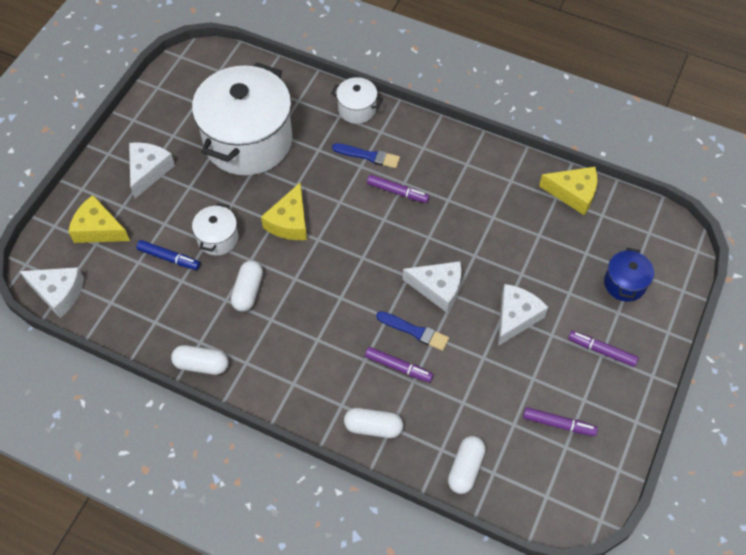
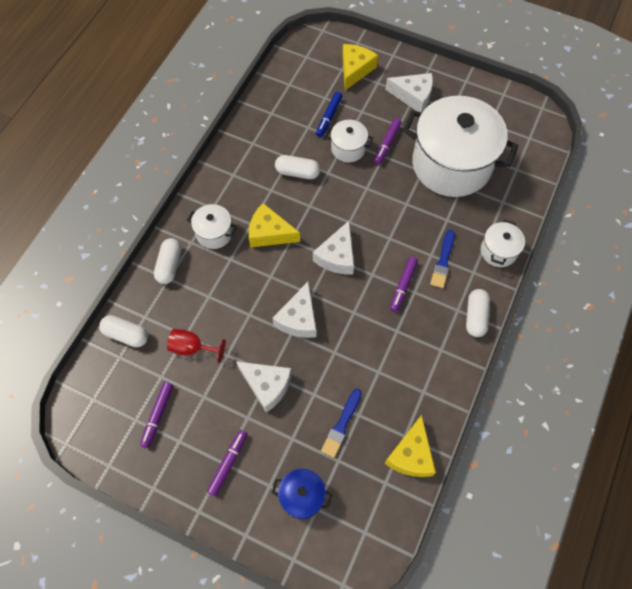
camera: 90 degrees right, 5 degrees up
white cheese [20,267,84,318] -> white cheese moved to [313,221,354,274]
white capsule [171,345,229,375] -> white capsule moved to [466,289,490,337]
yellow cheese [261,183,307,240] -> yellow cheese moved to [249,203,300,248]
purple marker [365,347,433,383] -> purple marker moved to [374,118,402,165]
blue brush [376,311,449,351] -> blue brush moved to [321,389,362,458]
none -> red goblet [167,329,226,363]
none -> white pot [187,204,237,249]

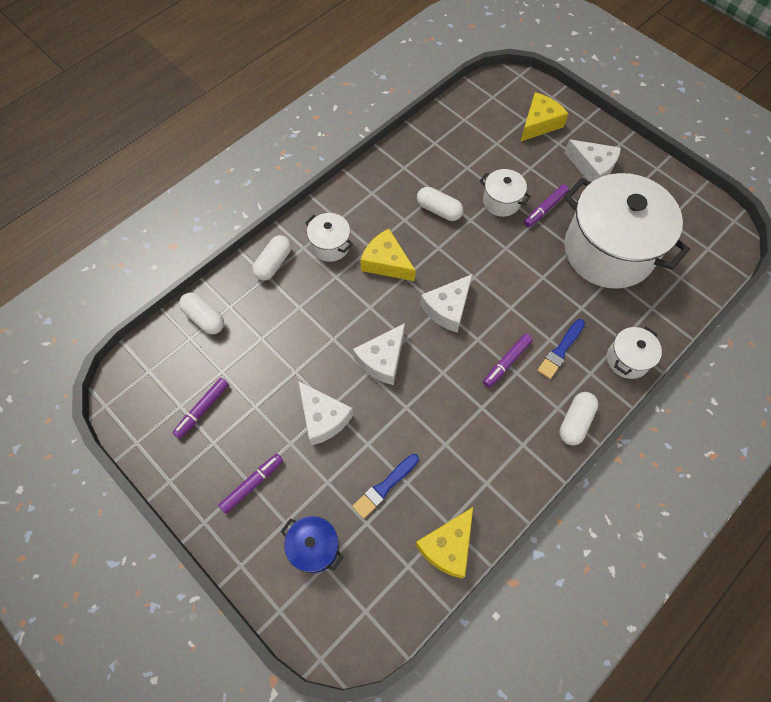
camera: 20 degrees right, 0 degrees up
red goblet [167,329,226,363] -> none
blue marker [316,92,342,137] -> none

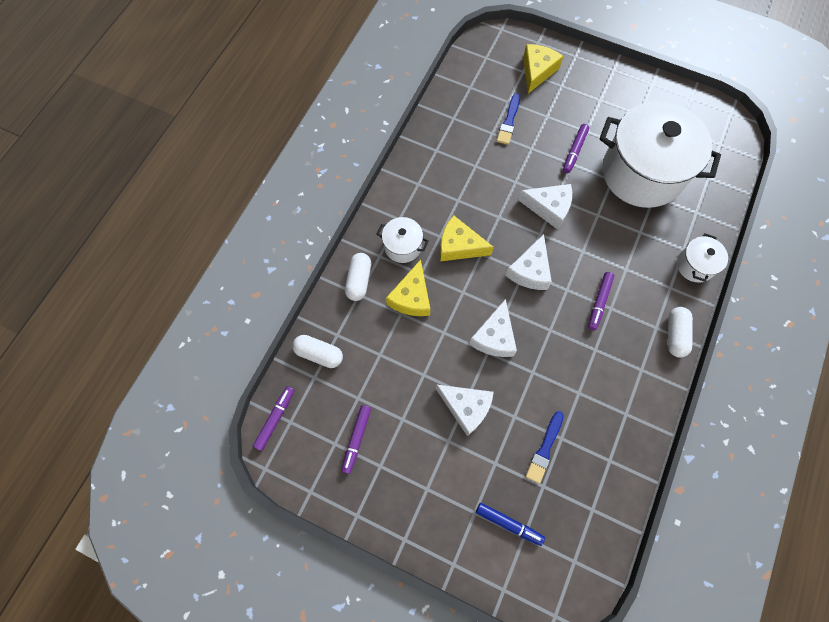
camera: 20 degrees left, 5 degrees up
purple marker [218,454,283,514] -> purple marker moved to [253,386,294,451]
blue pot [281,516,343,573] -> blue marker [476,503,545,546]
yellow cheese [415,507,473,578] -> yellow cheese moved to [386,260,430,316]
white capsule [417,187,463,221] -> none
white pot [480,169,531,217] -> none
blue brush [537,319,585,379] -> blue brush moved to [497,93,520,145]
white cheese [565,139,621,182] -> white cheese moved to [518,184,572,230]

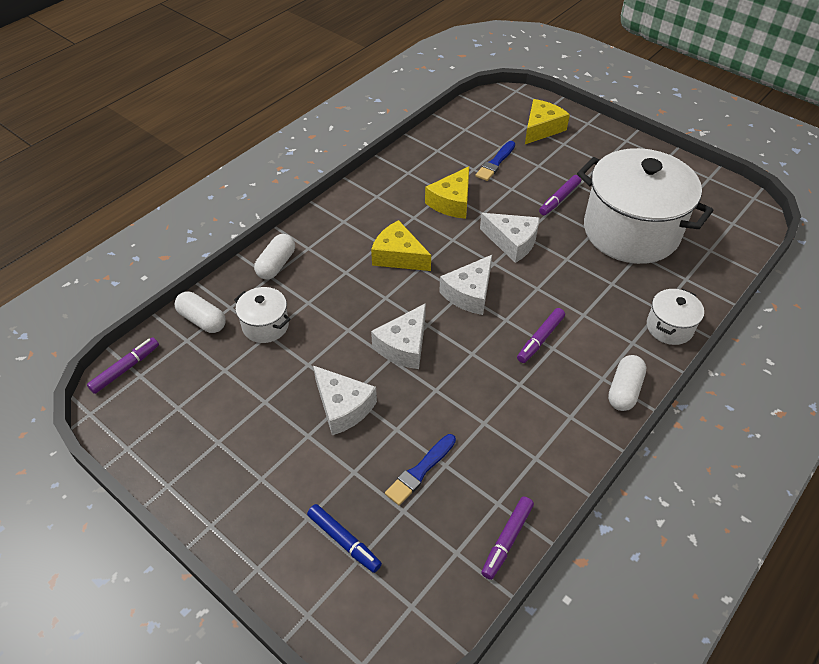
camera: 15 degrees right, 20 degrees down
purple marker [341,405,371,474] -> purple marker moved to [481,496,534,580]
white pot [377,217,428,263] -> white pot moved to [234,287,291,343]
yellow cheese [386,260,430,316] -> yellow cheese moved to [425,166,469,219]

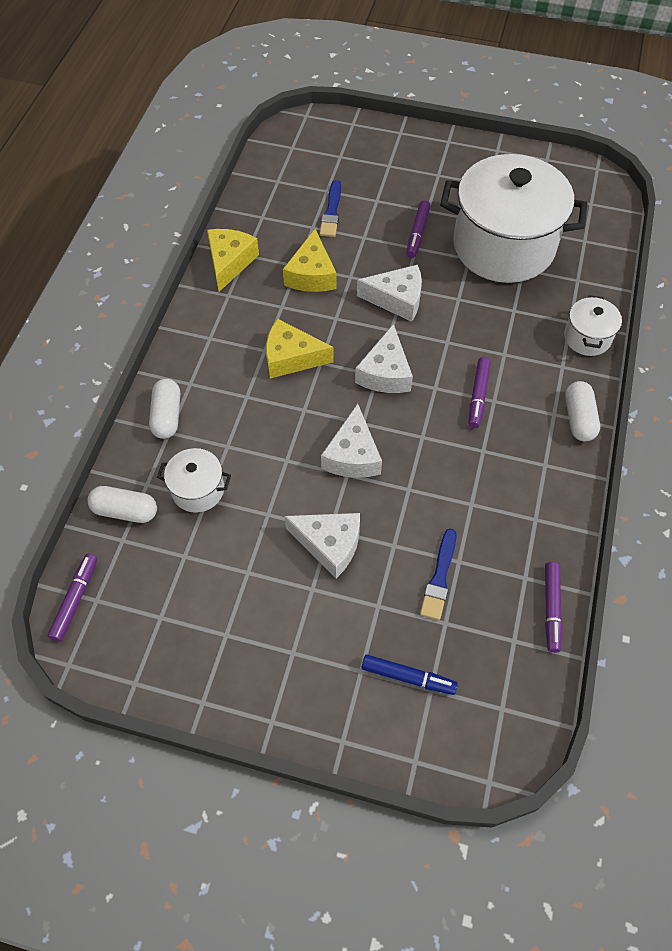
camera: 25 degrees left, 10 degrees up
yellow cheese [525,99,570,144] -> yellow cheese moved to [207,229,259,292]

